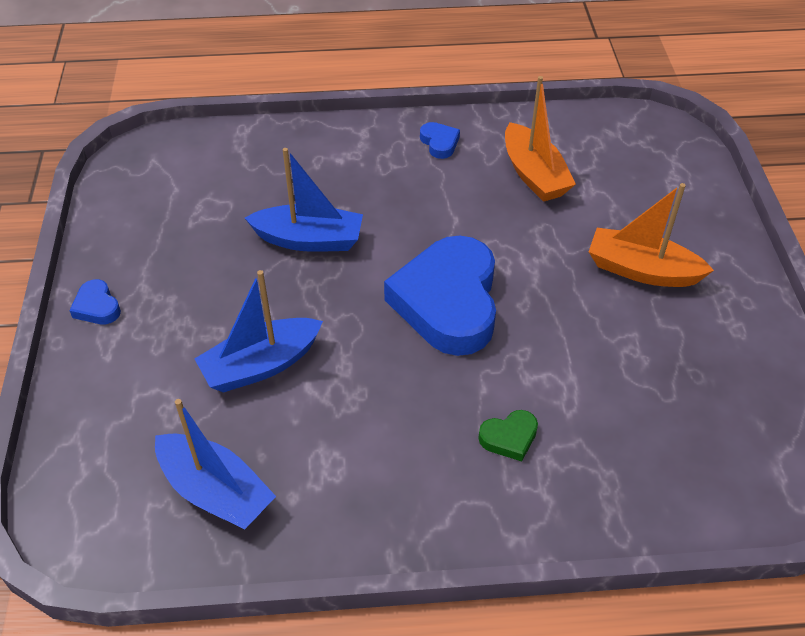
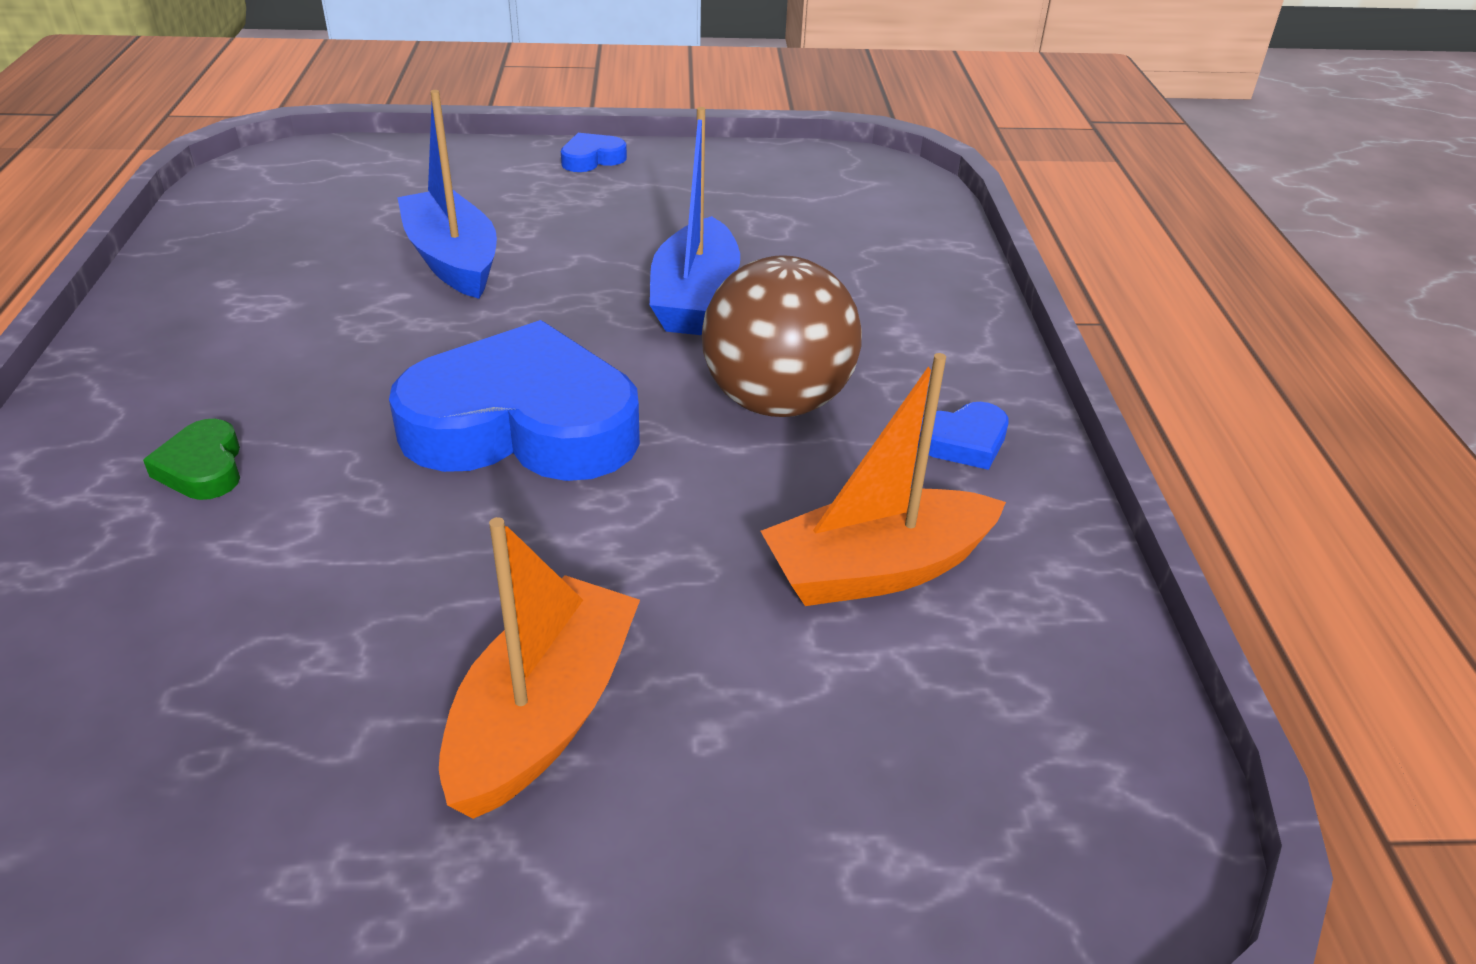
camera: 90 degrees right, 10 degrees down
blue boat [155,399,276,529] -> none
none -> brown ball [702,255,862,417]

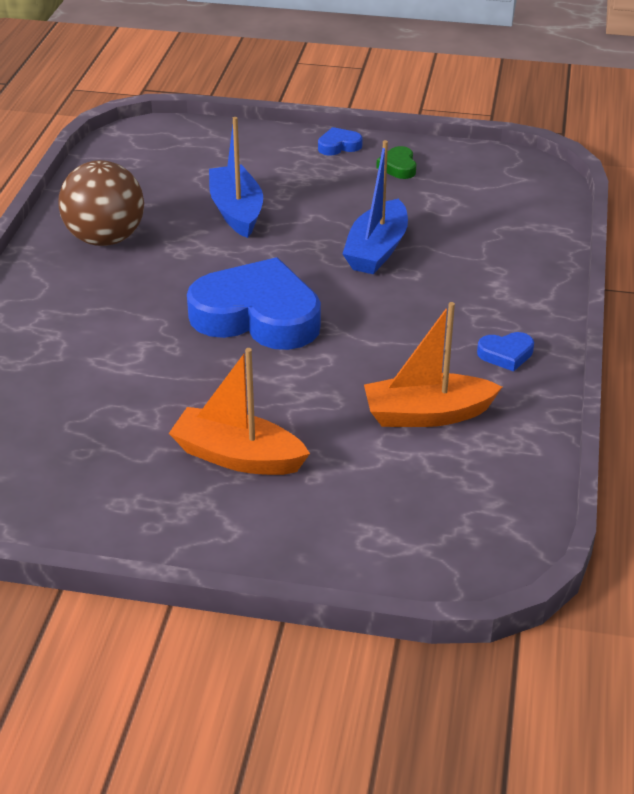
camera: 15 degrees right, 0 degrees up
green heart [143,419,240,500] -> green heart moved to [376,146,416,179]
orange boat [439,517,640,819] -> orange boat turned 105 degrees counterclockwise [169,348,310,475]
brown ball [702,255,862,417] -> brown ball moved to [58,160,144,246]

